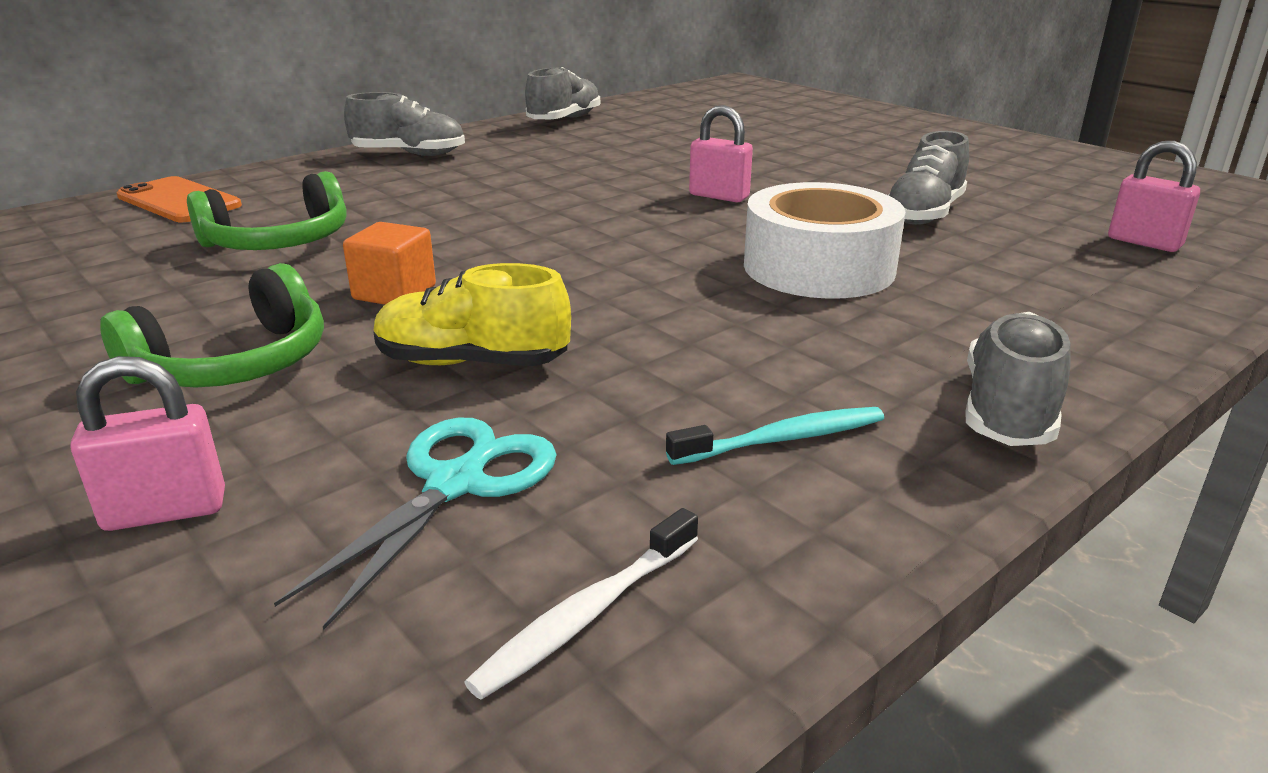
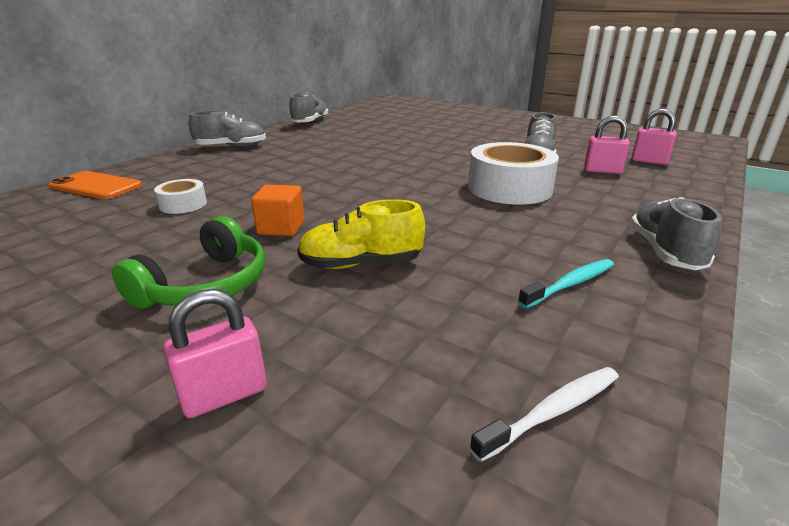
camera: 15 degrees left, 0 degrees up
green headphones [187,171,347,250] -> white tape [154,179,207,214]
turquoise scissors [274,418,557,630] -> none
white toothbrush [464,508,698,700] -> white toothbrush turned 150 degrees counterclockwise [470,367,619,462]
pink padlock [689,105,753,202] -> pink padlock moved to [584,115,630,174]

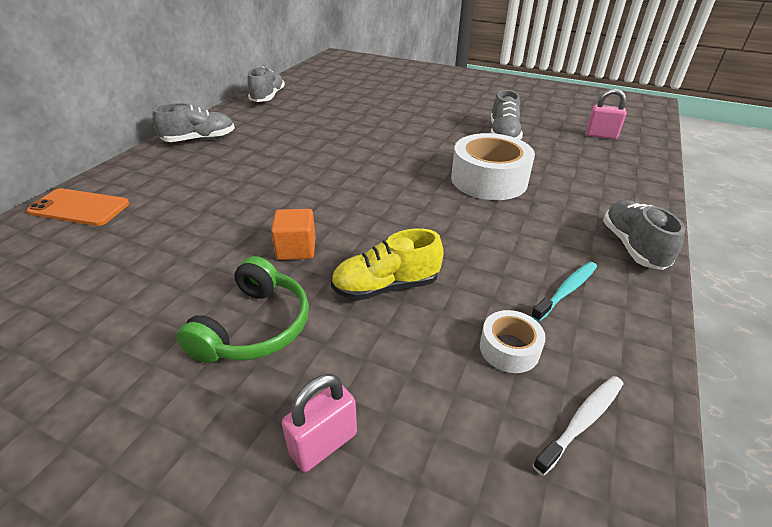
camera: 10 degrees left, 10 degrees up
white tape [154,179,207,214] -> white tape moved to [480,310,546,373]
pink padlock [584,115,630,174] -> none

